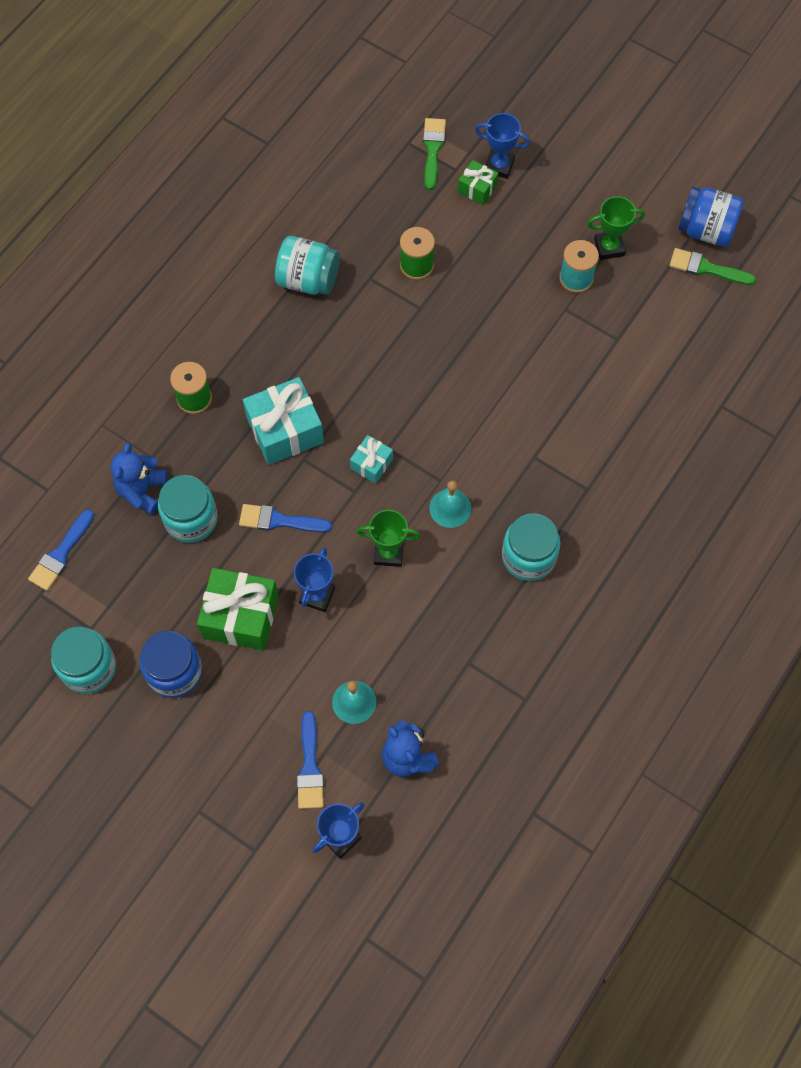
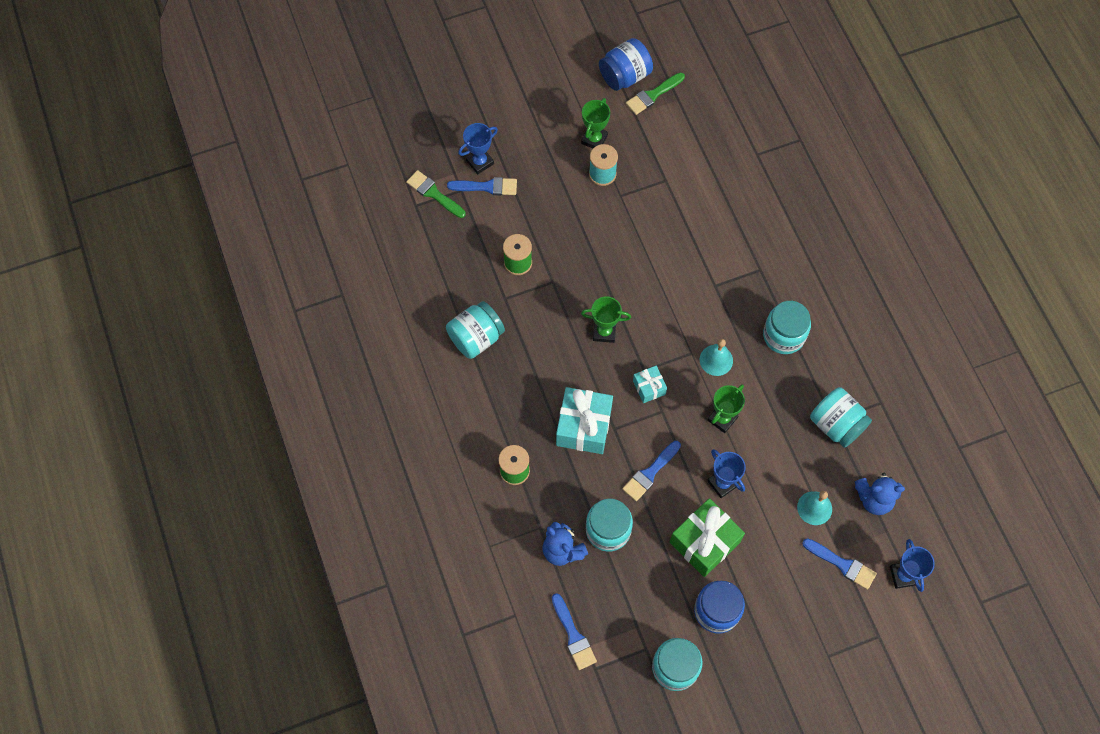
camera: 55 degrees left, 0 degrees up
green gift [458,160,498,205] -> blue brush [447,177,517,195]
none -> green trophy [581,296,631,343]
none -> turquoise jar [810,387,872,448]

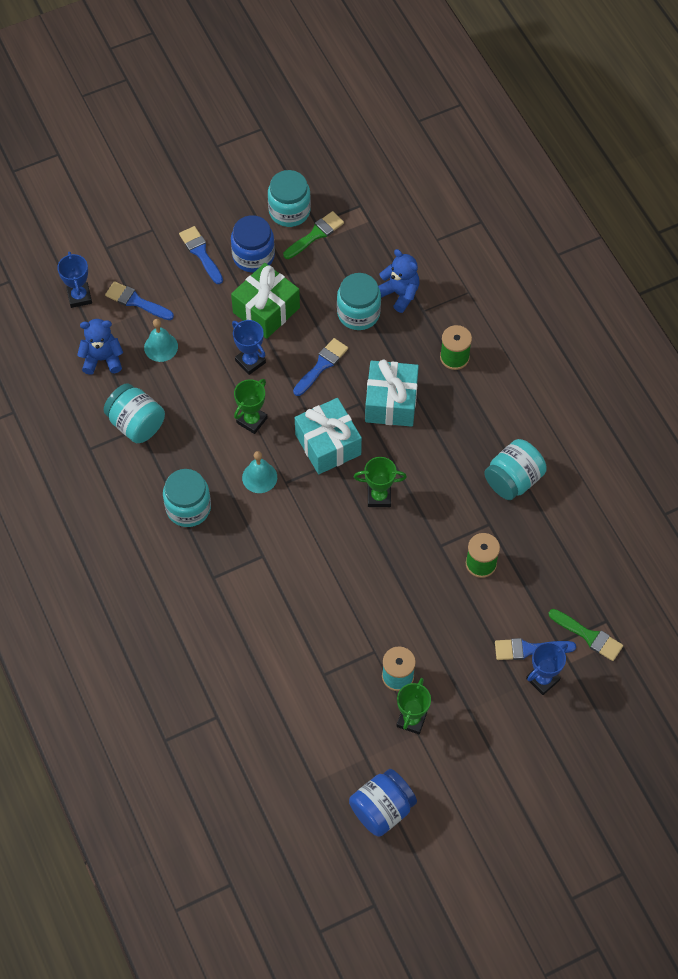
camera: 175 degrees right, 5 degrees down
blue brush [552,593,597,670] -> blue brush moved to [179,226,223,284]
green brush [626,72,685,115] -> green brush moved to [283,211,344,259]
turquoise gift [633,366,667,403] -> turquoise gift [295,398,362,474], size x1.90

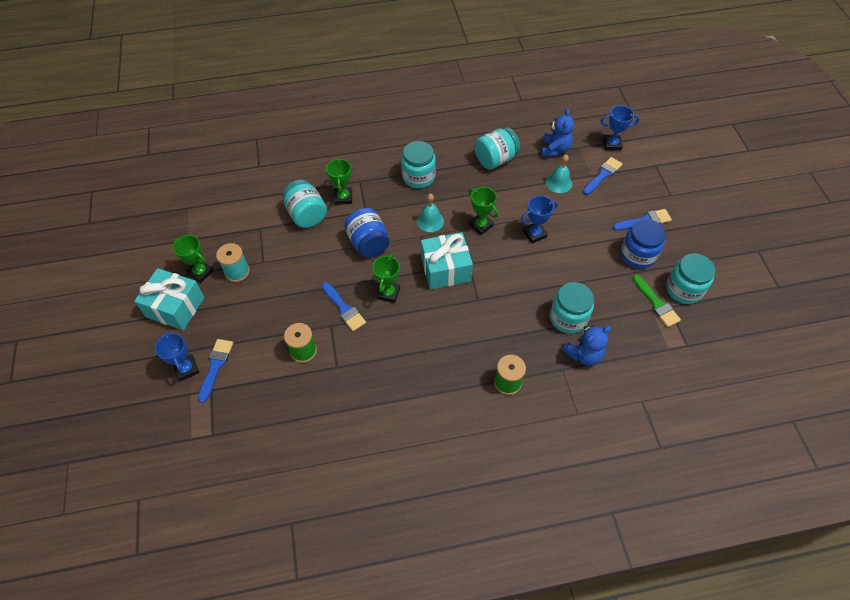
camera: 105 degrees right, 5 degrees down
green gift [231,263,300,339] -> none
blue brush [293,338,348,396] -> blue brush moved to [322,282,366,331]
blue jar [349,769,417,837] -> blue jar moved to [344,208,390,258]
turquoise gift [365,360,419,427] -> turquoise gift moved to [134,268,205,330]
turquoise jar [484,439,547,500] -> turquoise jar moved to [282,180,327,228]
green brush [549,609,623,661] -> none
none -> green trophy [326,158,352,205]

